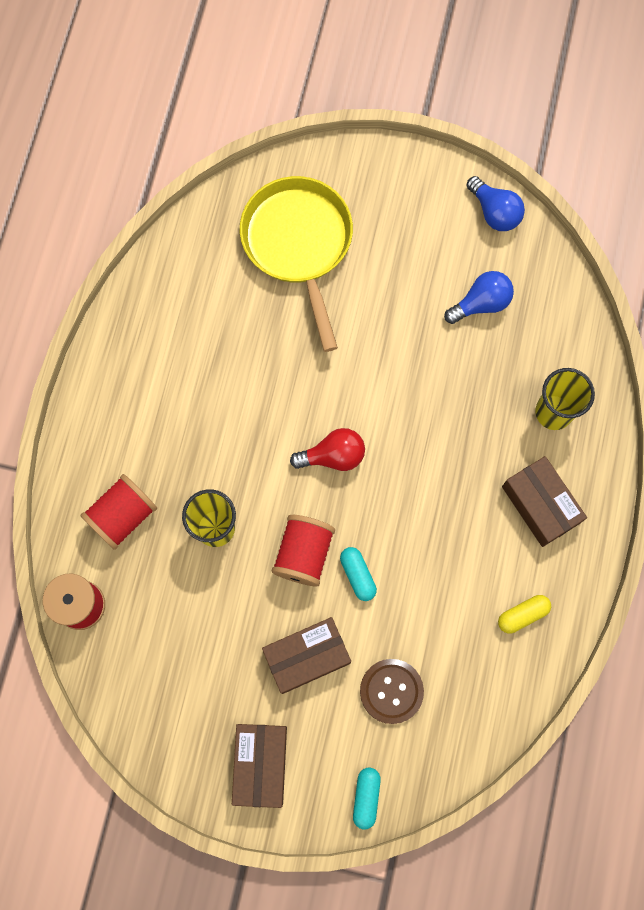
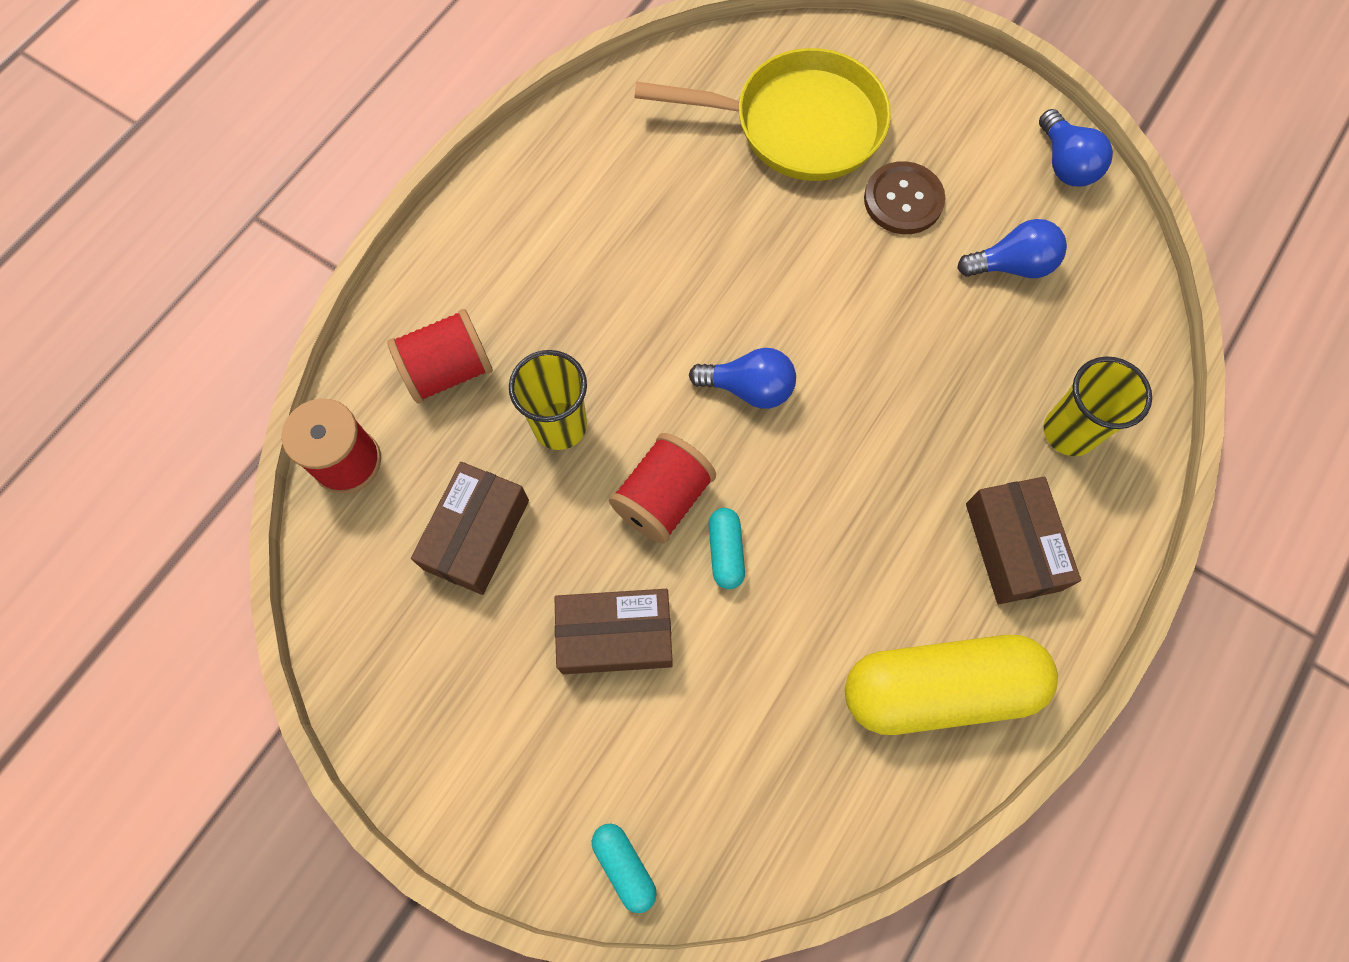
camera: 20 degrees right, 5 degrees down
brown box [232,724,287,808] -> brown box moved to [411,462,529,595]
yellow pan [240,176,353,352] -> yellow pan turned 90 degrees clockwise [634,48,891,181]
red light bulb [290,428,365,471] -> blue light bulb [689,348,796,409]
turquoise capsule [353,768,381,829] -> turquoise capsule turned 60 degrees counterclockwise [592,824,657,913]
brown button [360,659,424,724] -> brown button moved to [864,161,945,234]
yellow capsule [498,595,551,634] -> yellow capsule [845,635,1058,735], size x2.38

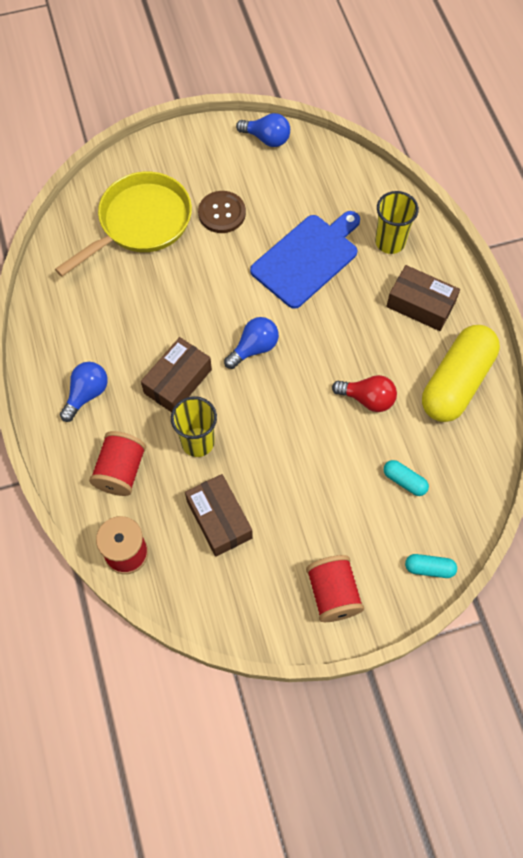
camera: 50 degrees left, 5 degrees down
brown box [554,589,673,674] -> brown box moved to [141,337,212,412]
red spool [609,433,716,544] -> red spool moved to [306,555,364,622]
turquoise capsule [709,508,745,589] -> turquoise capsule moved to [384,460,429,496]
blue light bulb [957,219,1067,278] -> blue light bulb moved to [60,362,108,422]
none -> blue cutting board [250,211,360,309]
none -> red light bulb [332,375,397,412]

